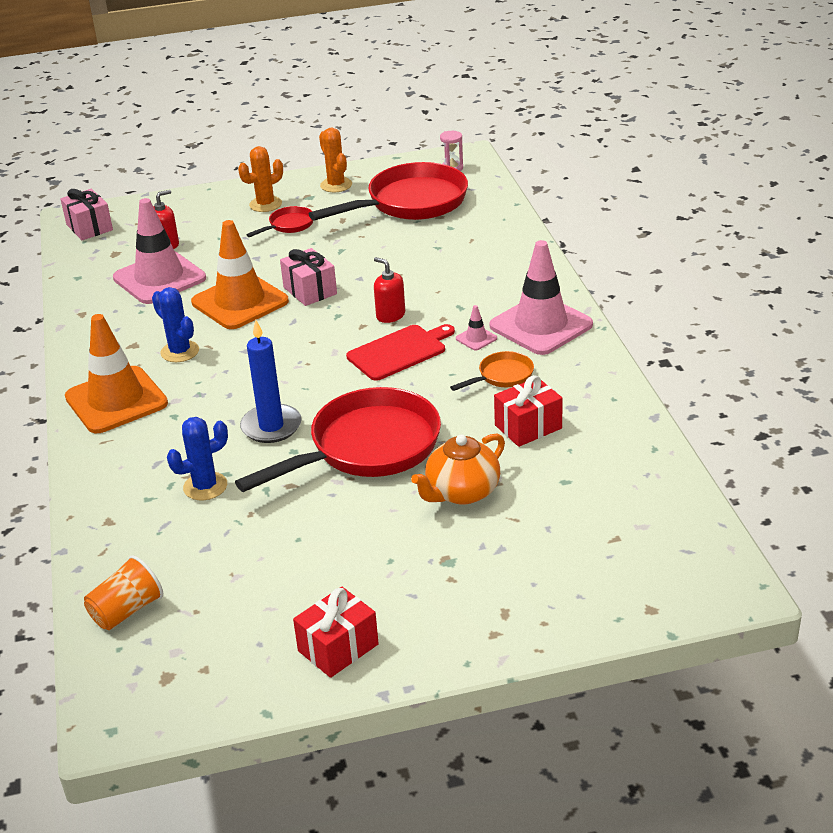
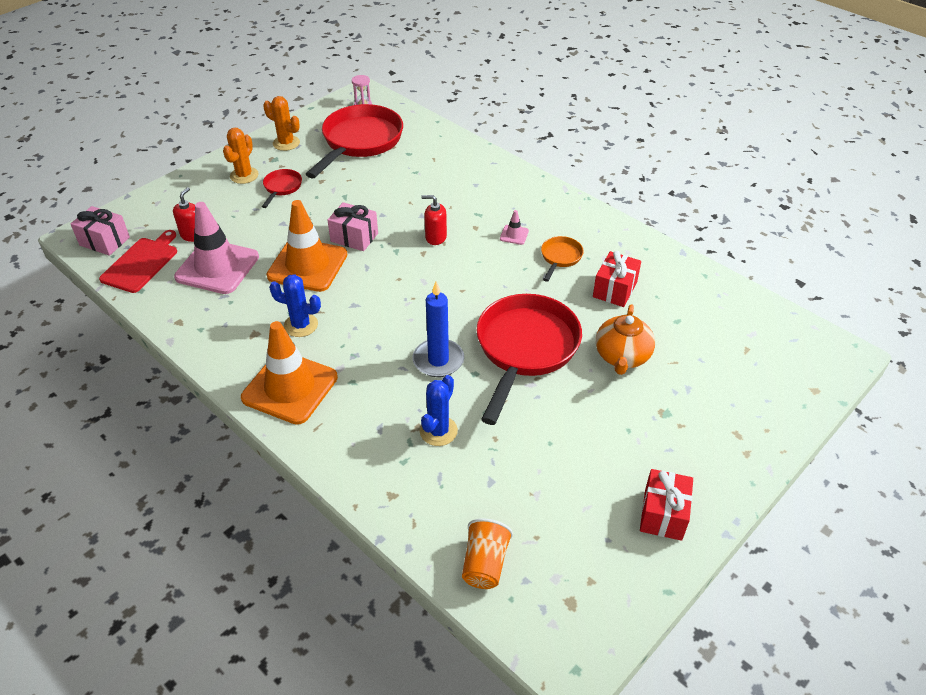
camera: 35 degrees left, 10 degrees up
red cutting board [346,324,455,381] -> red cutting board moved to [99,230,177,293]
pink traffic cone [490,240,593,355] -> none

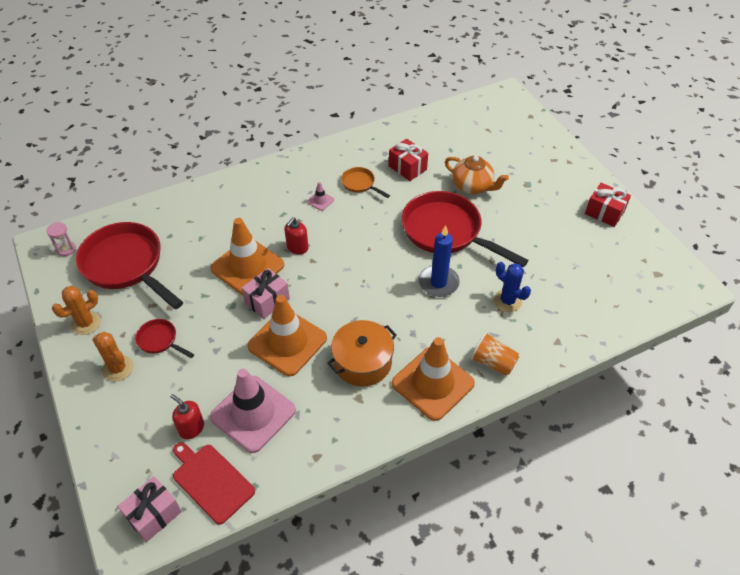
camera: 70 degrees left, 5 degrees up
blue cactus [269,274,321,337] -> orange pot [327,320,397,387]
orange cup [462,518,513,589] -> orange cup moved to [471,332,519,376]
none -> orange traffic cone [210,218,284,295]

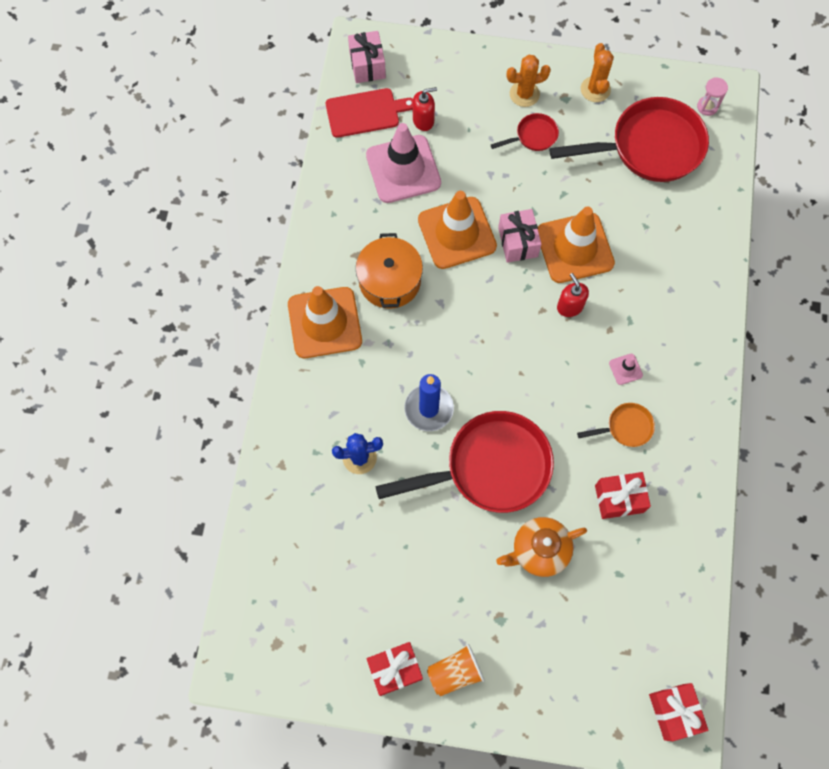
camera: 125 degrees right, 20 degrees up
orange cup [471,332,519,376] -> orange cup moved to [427,644,485,696]
none -> red gift [649,683,708,741]

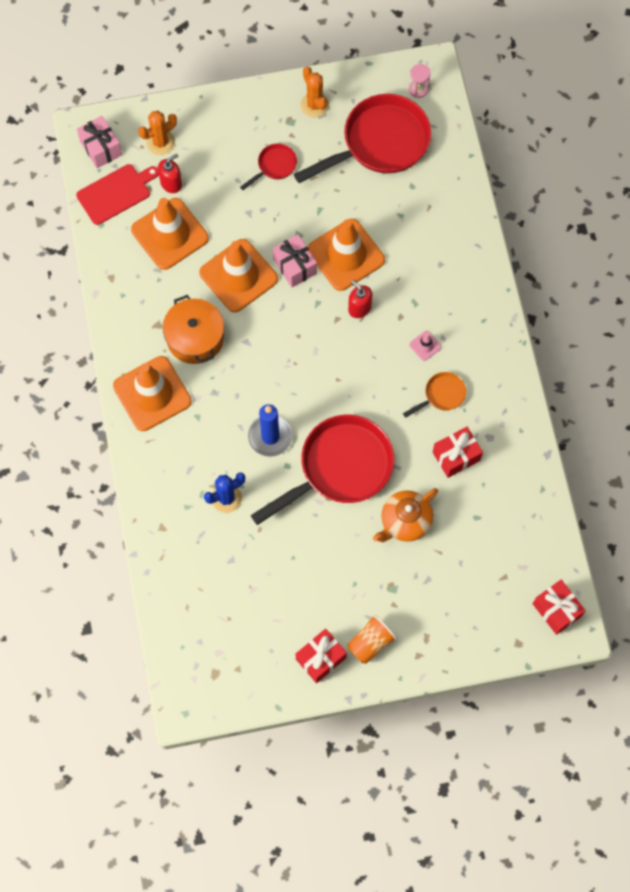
camera: 20 degrees left, 0 degrees up
pink traffic cone [366,123,441,203] -> orange traffic cone [131,198,209,270]
orange cactus [507,55,551,107] -> orange cactus moved to [138,111,177,155]

